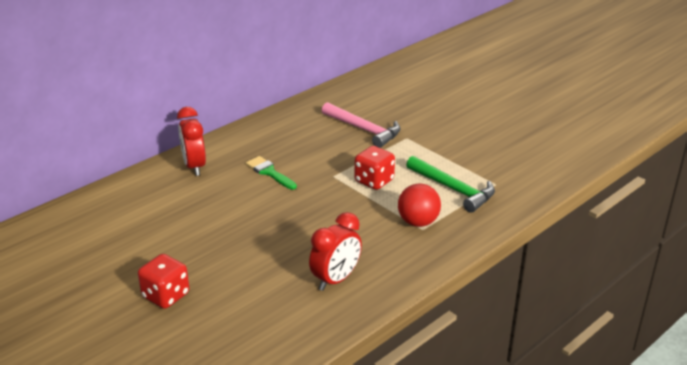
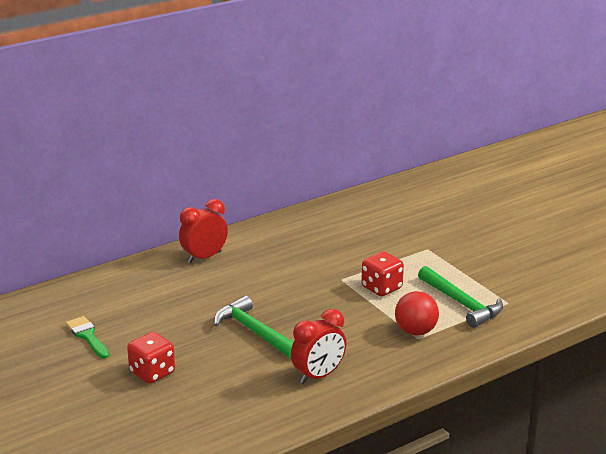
camera: 10 degrees right, 5 degrees down
red clock [177,107,206,176] -> red clock turned 60 degrees clockwise [179,199,228,263]
green brush [246,156,297,190] -> green brush moved to [66,316,109,359]
pink hammer [322,102,401,148] -> none
none -> green hammer [214,296,293,359]

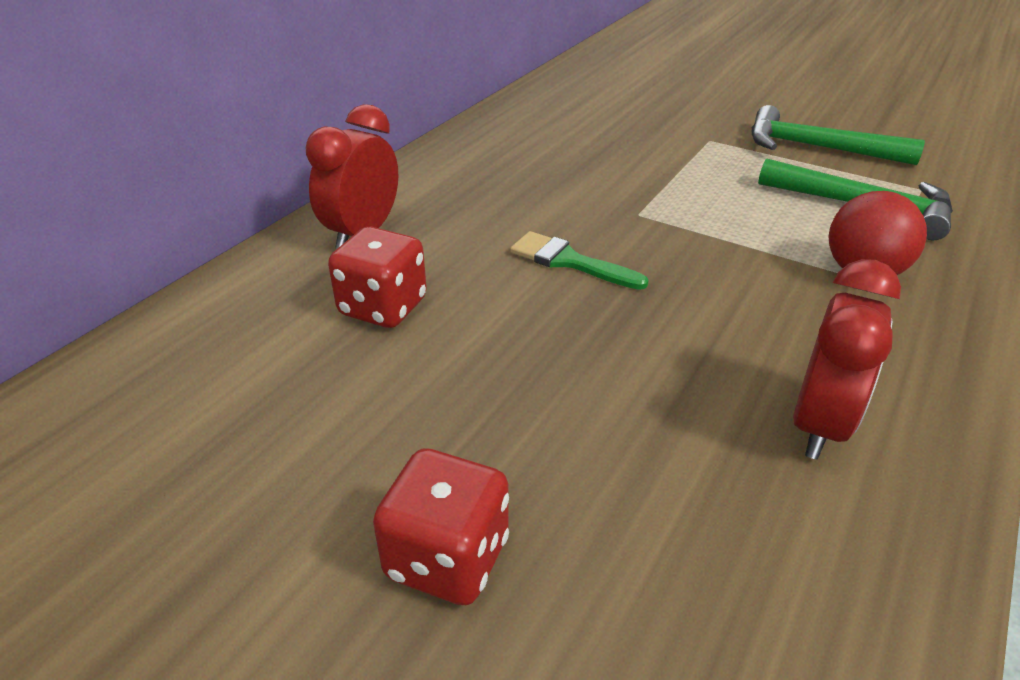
camera: 25 degrees left, 10 degrees up
green brush [66,316,109,359] -> green brush moved to [510,231,649,290]
green hammer [214,296,293,359] -> green hammer moved to [752,105,925,165]
red dice [361,251,404,296] -> red dice moved to [328,227,427,328]

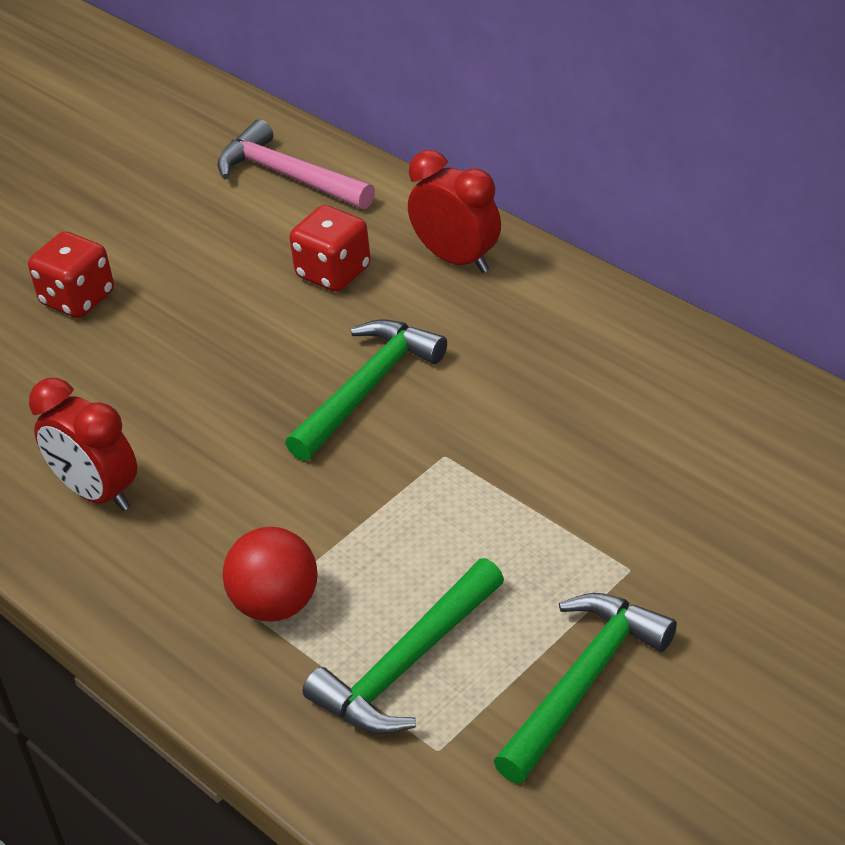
camera: 105 degrees right, 5 degrees up
green brush [510,231,649,290] -> green hammer [285,319,447,461]
none -> pink hammer [218,119,375,209]

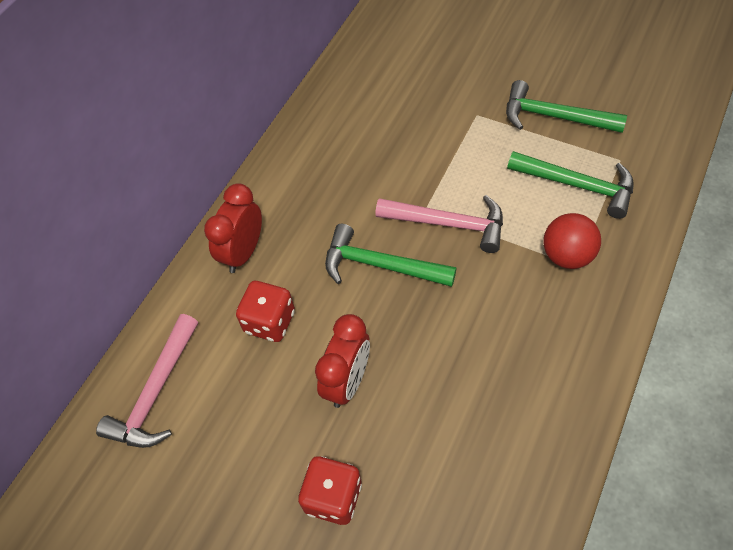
camera: 105 degrees left, 15 degrees up
red clock [29,378,137,511] -> red clock moved to [315,314,370,408]
none -> pink hammer [375,195,503,253]

